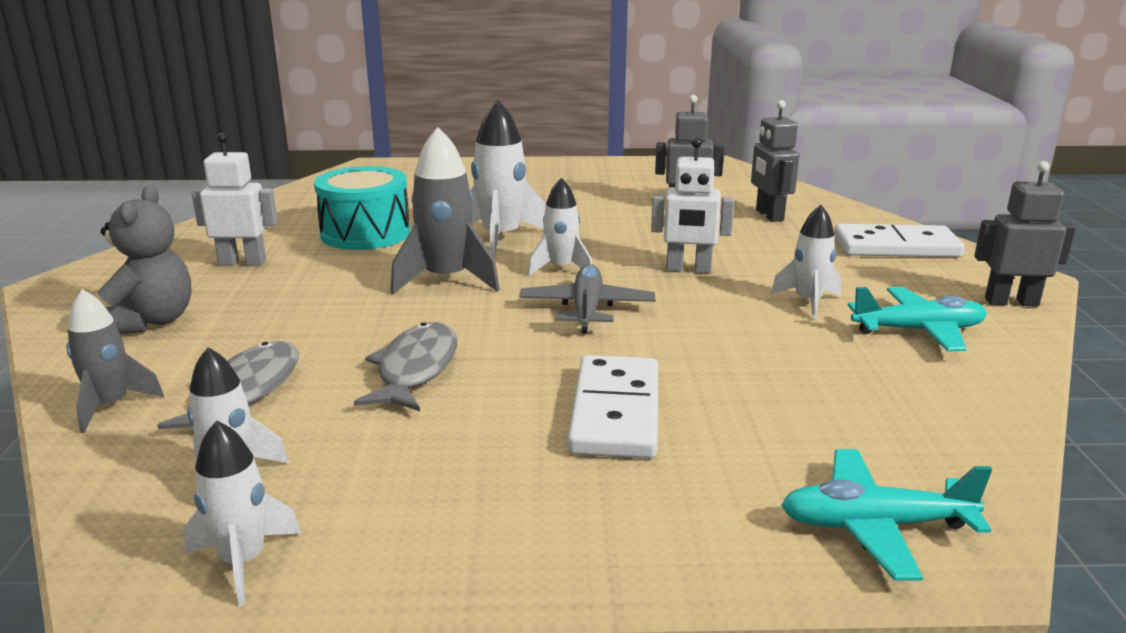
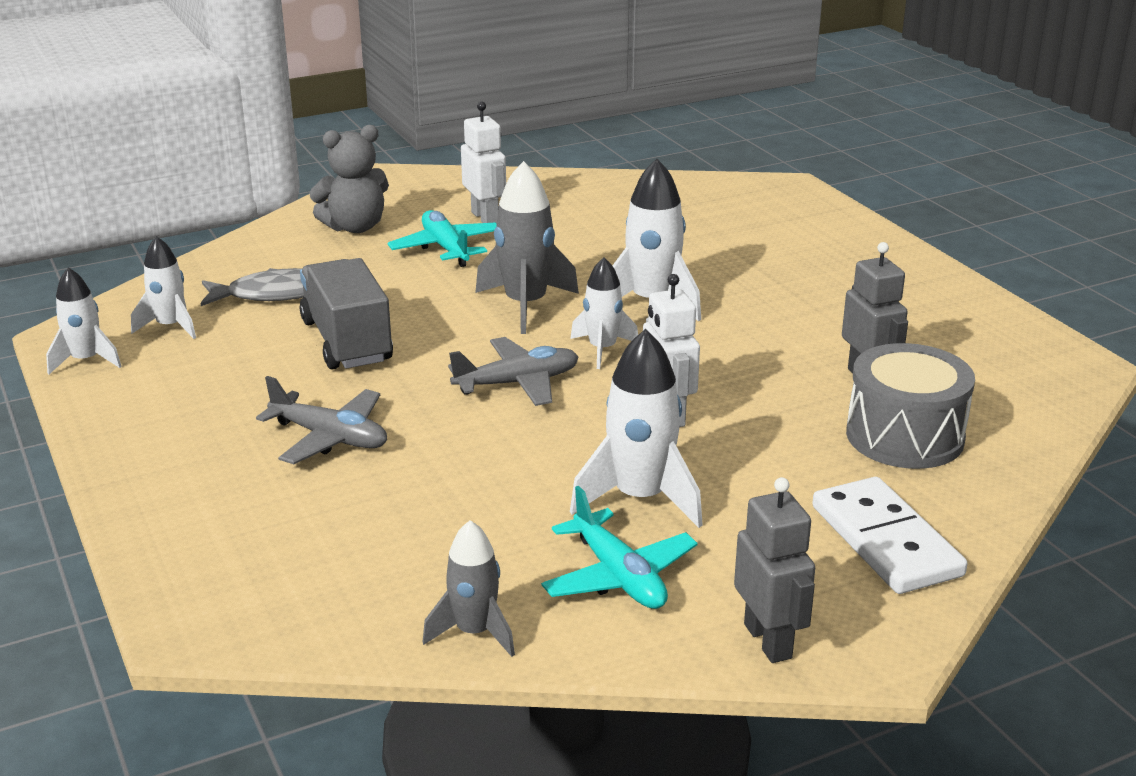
camera: 65 degrees right, 5 degrees up
grey rocket [66,289,164,433] -> grey rocket moved to [423,520,515,657]
turquoise drum [314,166,410,250] -> none
grey fish [354,322,457,411] -> grey truck [300,258,393,369]
white domino [568,355,658,459] -> grey plane [256,376,387,464]
grey robot [751,100,799,222] -> grey drum [846,343,975,469]
white rocket [771,205,841,319] -> white rocket [570,329,703,528], size x1.59
turquoise plane [781,449,992,581] -> turquoise plane moved to [387,210,497,267]

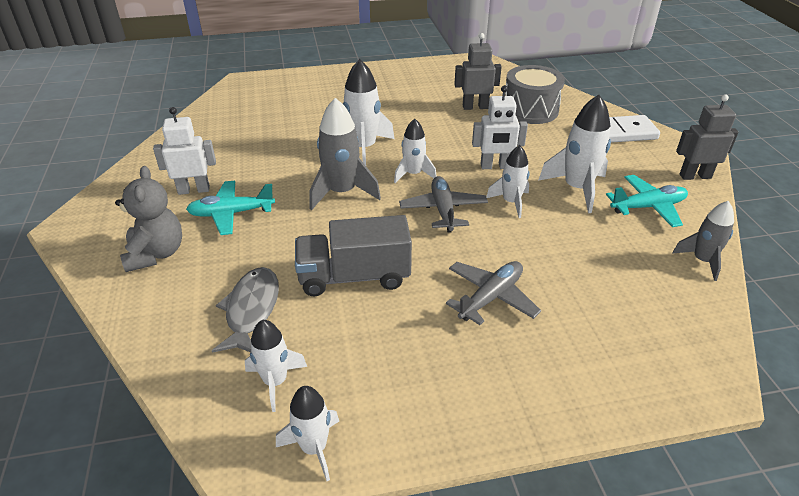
camera: 75 degrees left, 10 degrees up
none -> white rocket [486,145,530,218]

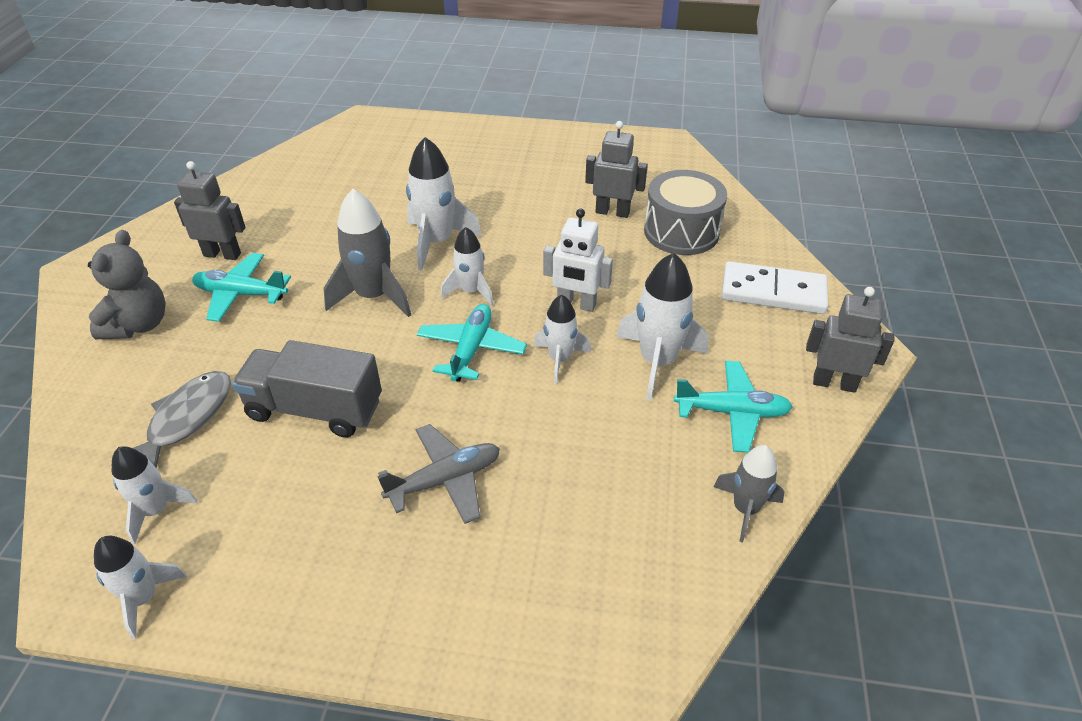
camera: 20 degrees right, 5 degrees up
white robot [153,107,216,195] -> grey robot [174,161,246,260]
grey plane [399,176,488,233] -> turquoise plane [417,304,527,382]

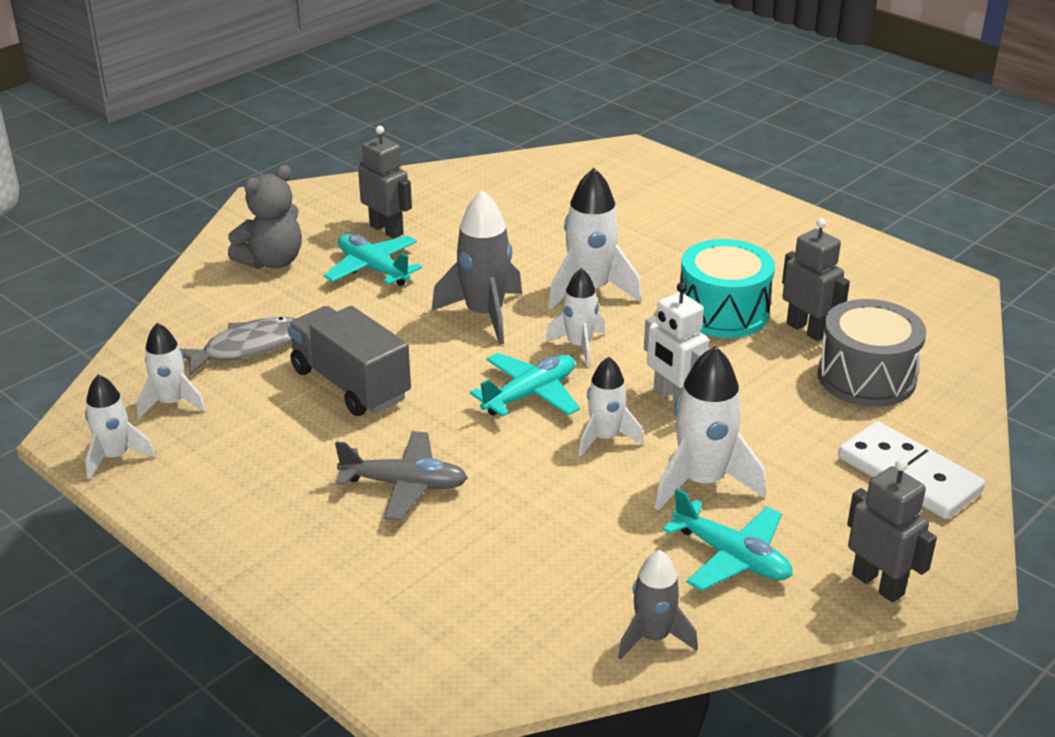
camera: 35 degrees right, 10 degrees down
none -> turquoise drum [680,239,775,338]

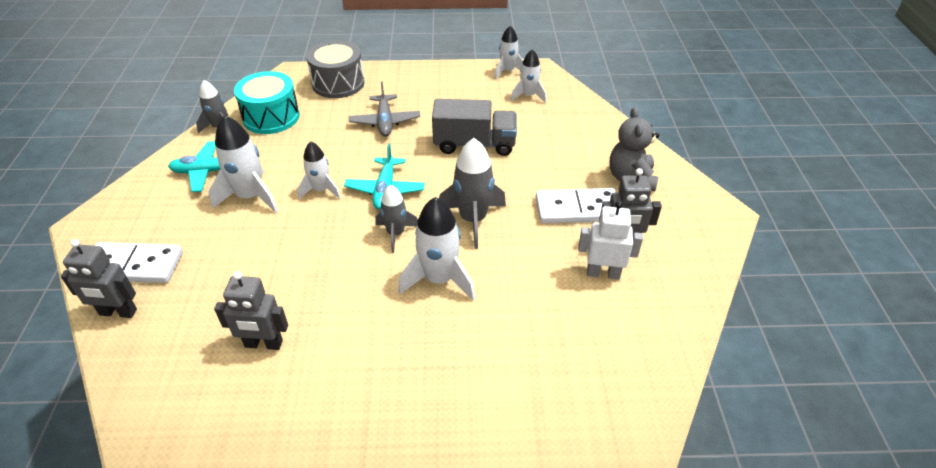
camera: 135 degrees right, 10 degrees up
grey fish [180,317,295,376] -> none
turquoise plane [324,234,422,286] -> white domino [536,188,616,223]
grey plane [335,431,468,520] -> grey plane turned 60 degrees counterclockwise [349,81,420,137]
white rocket [545,268,605,366] -> grey rocket [375,185,418,253]
white robot [644,282,709,406] -> white robot moved to [578,200,643,279]
turquoise drum [680,239,775,338] -> turquoise drum moved to [234,71,300,134]
grey drum [817,299,926,407] -> grey drum moved to [306,40,365,98]
grey robot [847,459,937,603] -> grey robot moved to [61,239,137,318]

